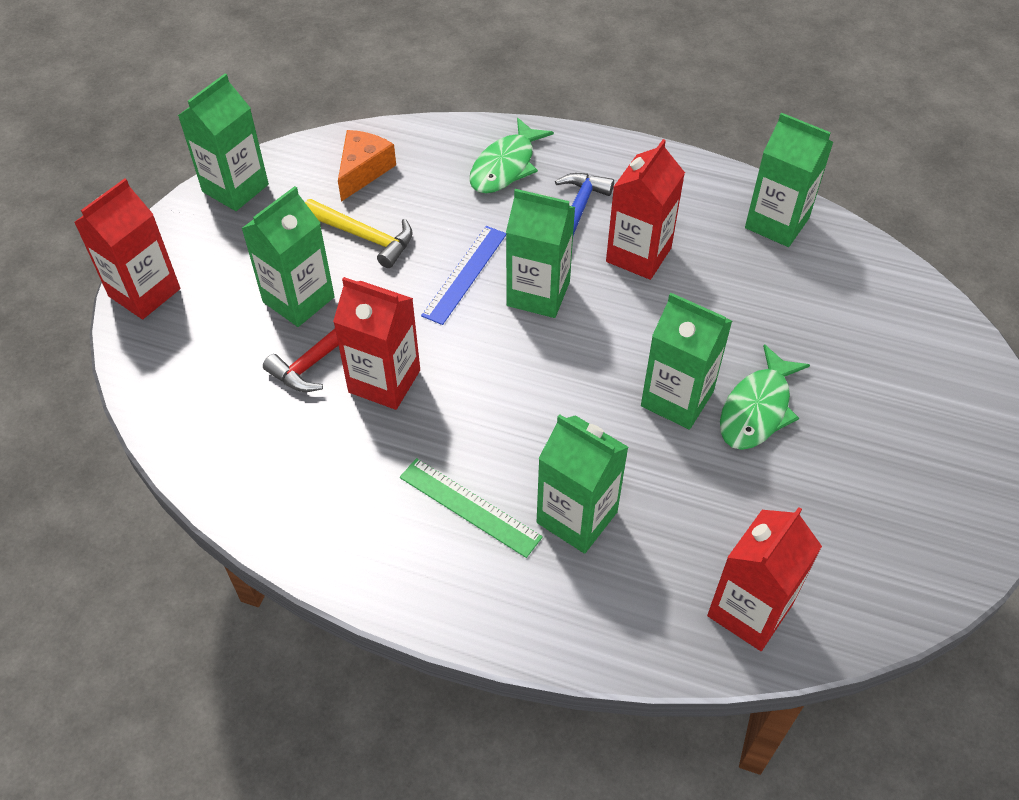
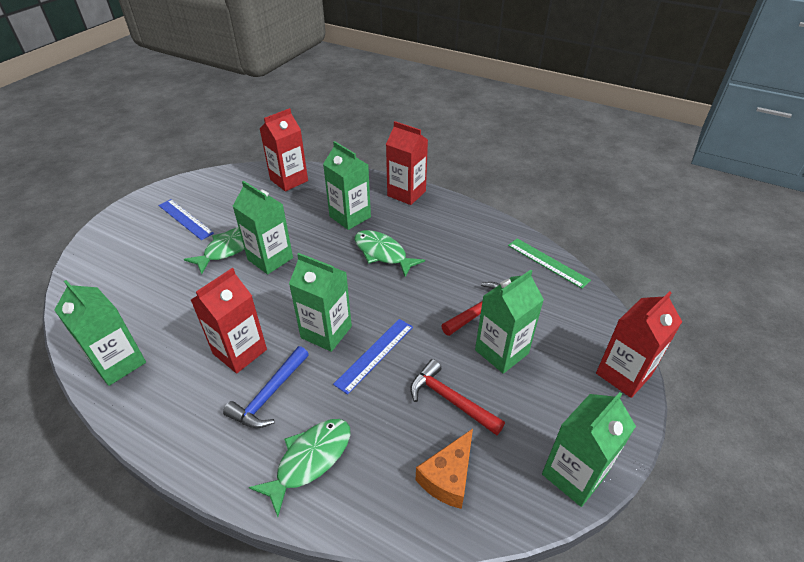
camera: 170 degrees left, 10 degrees down
yellow hammer [305,199,413,268] -> red hammer [410,359,505,436]
red carton [333,277,420,410] -> red carton moved to [386,121,428,205]
green ruler [400,458,543,558] -> green ruler moved to [508,238,591,289]
none -> blue ruler [158,199,214,240]
none -> green fish [355,230,425,277]

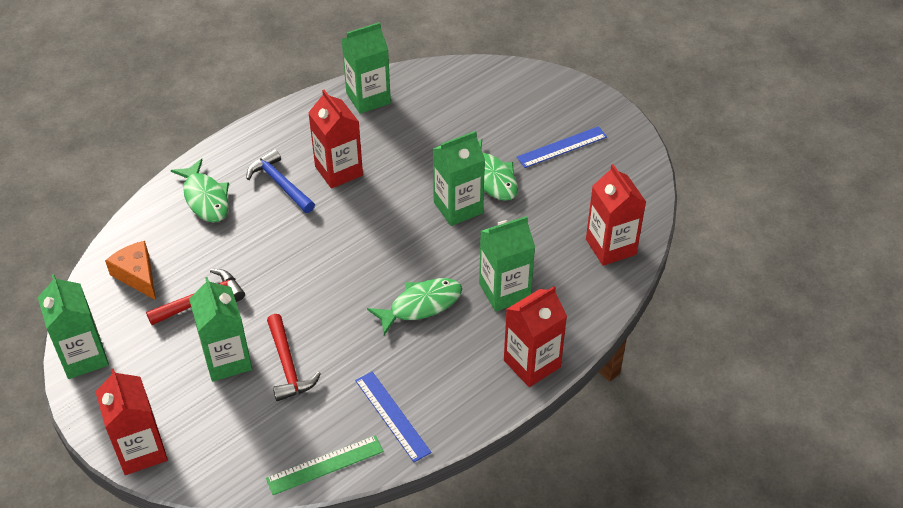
camera: 110 degrees right, 5 degrees up
green carton [289,253,352,352] -> none
blue ruler [333,319,413,395] -> blue ruler moved to [355,371,431,462]

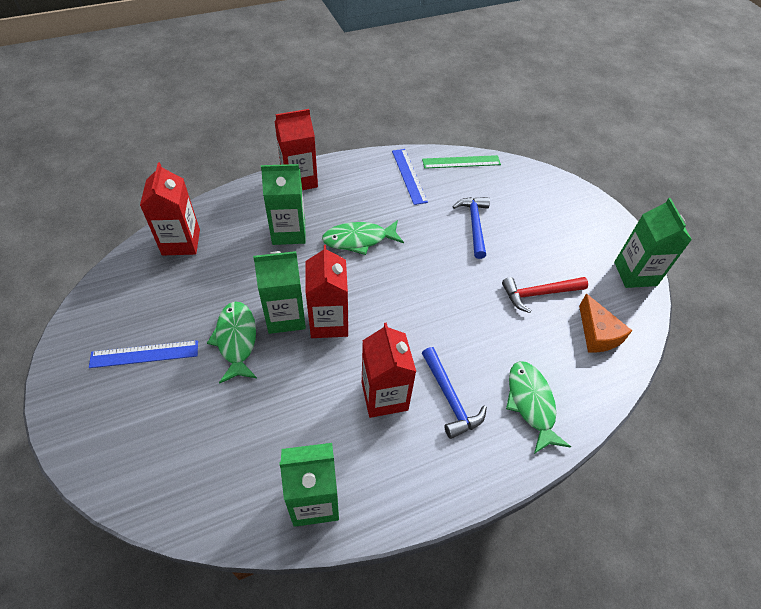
camera: 165 degrees left, 5 degrees up
red carton [95,368,168,475] -> red carton moved to [306,245,348,338]
green carton [189,277,252,382] -> none
red hammer [267,314,321,401] -> blue hammer [453,197,490,259]

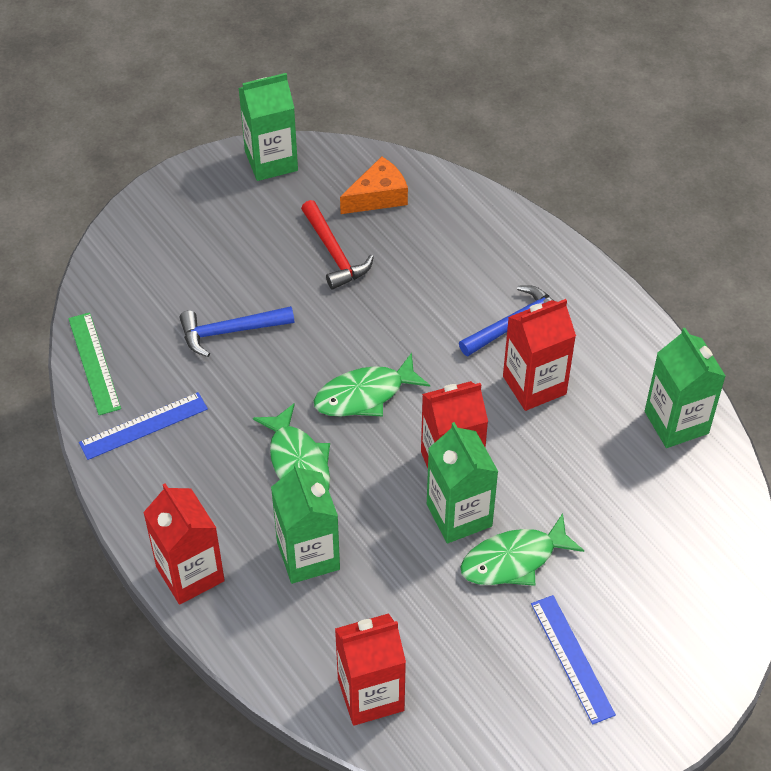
camera: 100 degrees left, 0 degrees up
green fish [506,361,571,454] -> green fish moved to [314,353,430,417]

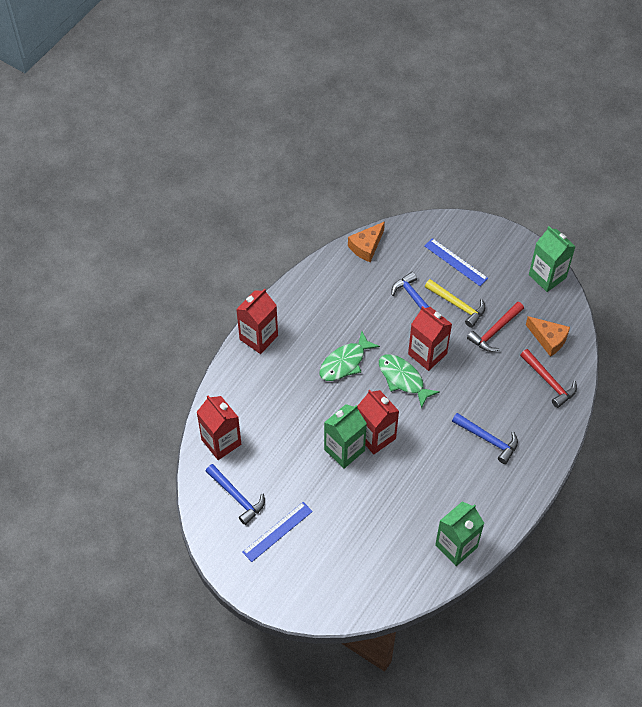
camera: 70 degrees right, 5 degrees up
green ruler [68,312,121,415] -> orange cheese [348,222,385,262]
blue ruler [79,392,208,460] -> blue ruler moved to [425,238,488,286]
green carton [271,463,340,584] -> none
green fish [461,513,584,586] -> none
red carton [503,299,576,411] -> red carton moved to [408,306,452,371]
none -> blue hammer [206,464,265,525]
none -> yellow hammer [425,279,485,328]
none -> red hammer [520,349,577,408]

